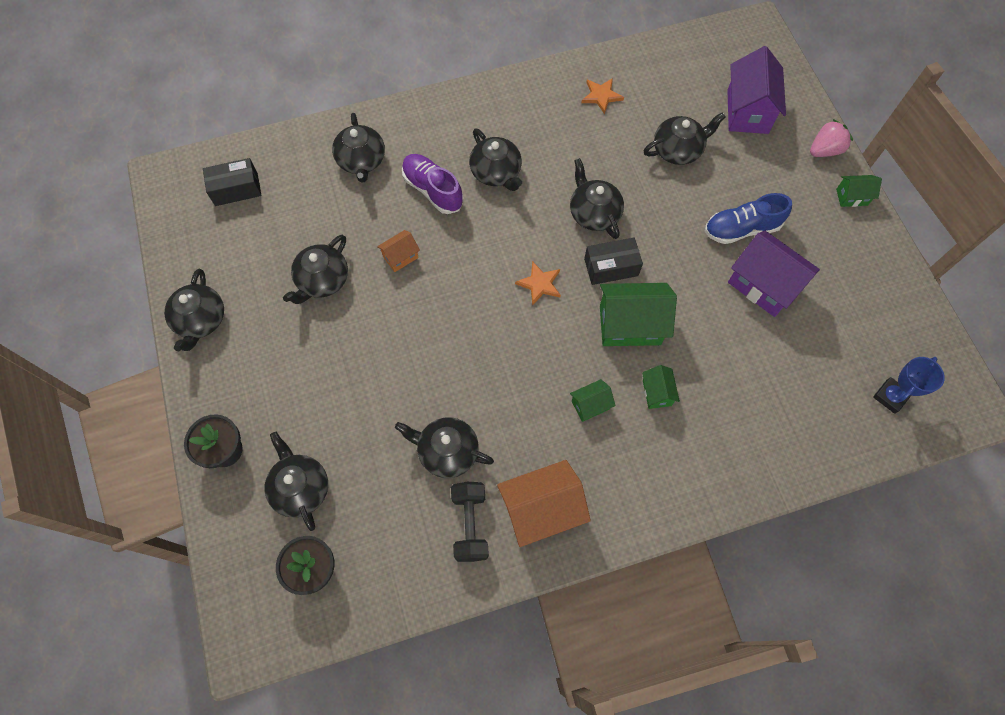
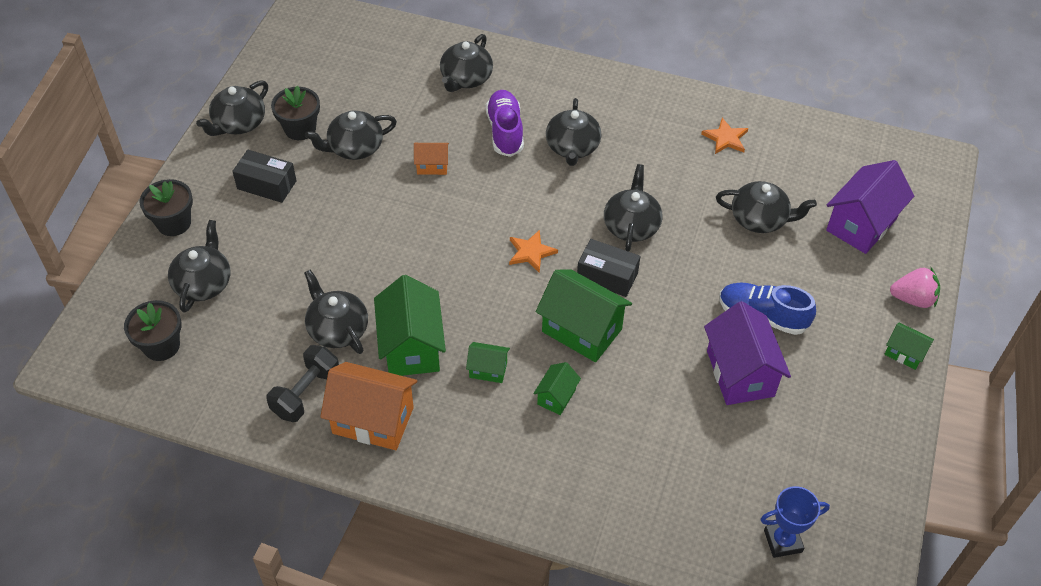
camera: 35 degrees right, 15 degrees down
black box [203,158,262,206] -> black box moved to [232,150,297,203]
none -> black flower pot [271,85,320,140]
none -> green house [374,275,446,376]

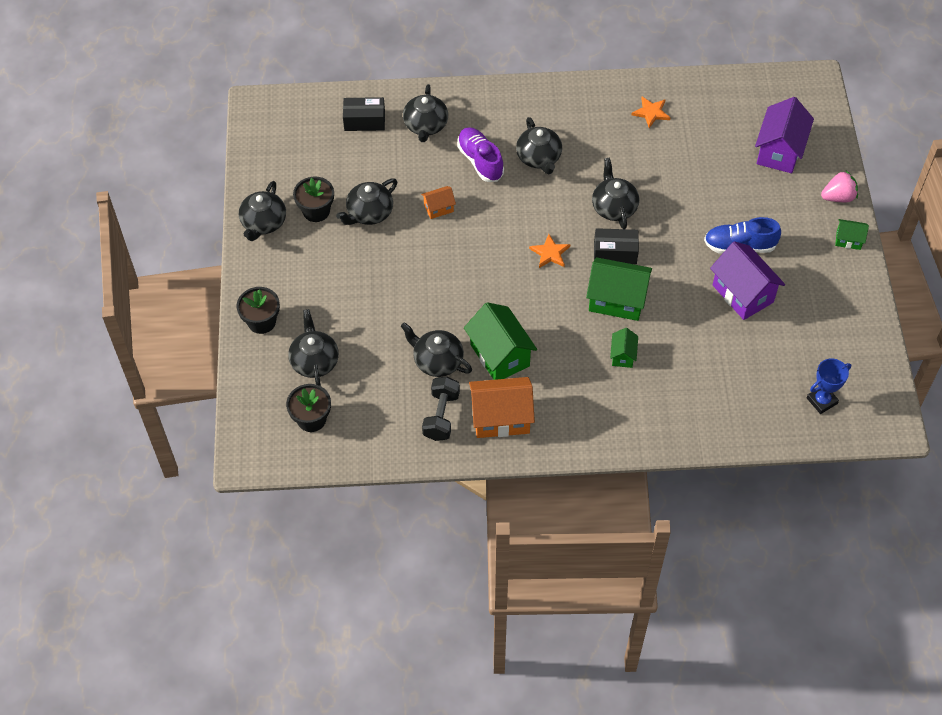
camera: 20 degrees left, 5 degrees up
black box [232,150,297,203] -> black box moved to [343,97,385,131]
green house [466,342,510,383] -> none
black teapot [716,181,817,233] -> none

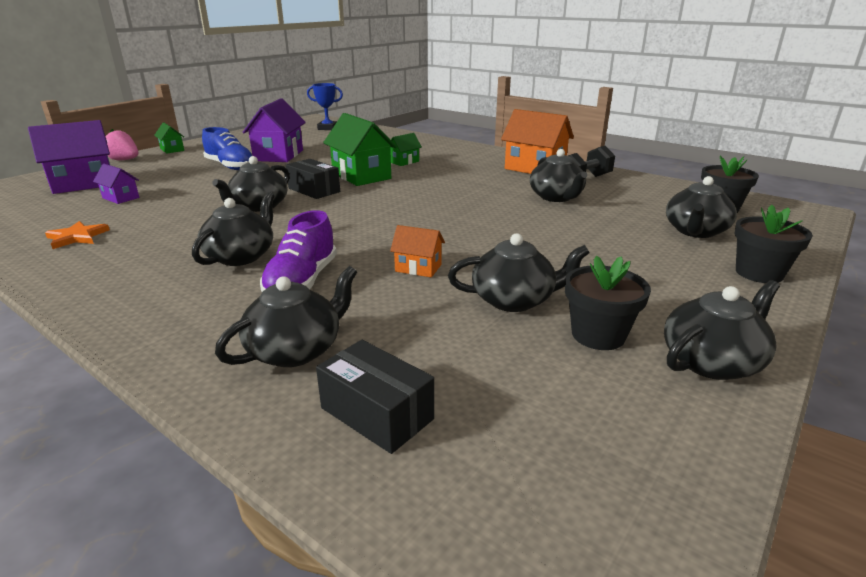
camera: 140 degrees left, 30 degrees down
green house [464,302,537,380] -> none
orange star [529,234,570,268] -> none
none -> purple house [93,164,139,204]

